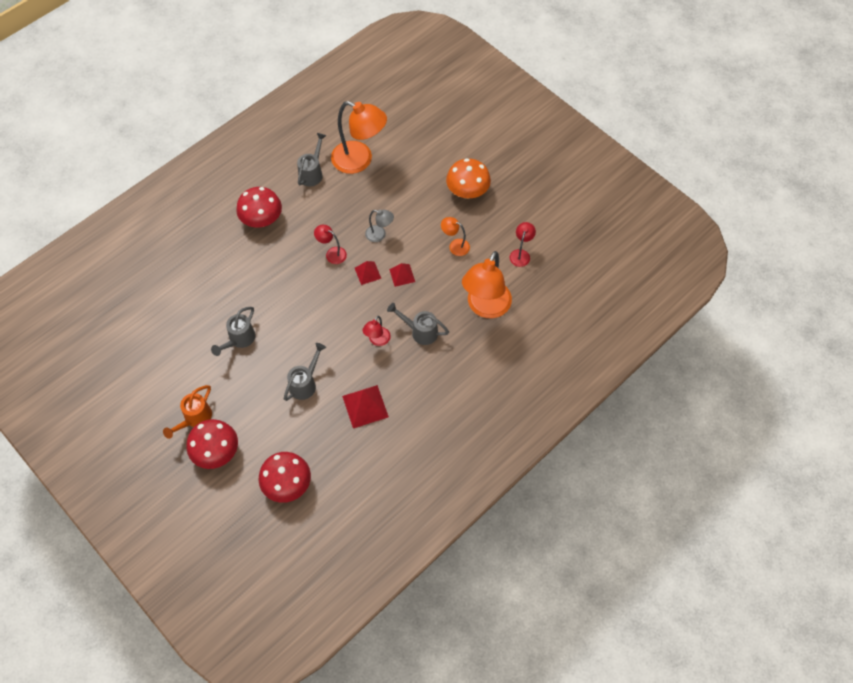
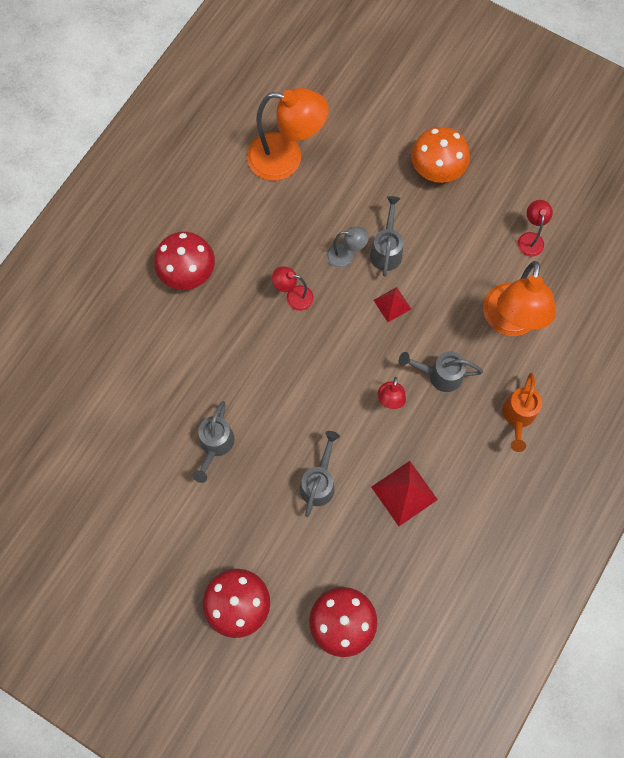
camera: 15 degrees left, 10 degrees up
orange watering can [163,385,212,439] -> orange watering can moved to [502,373,542,452]
grey watering can [297,133,326,187] -> grey watering can moved to [370,196,403,276]
red pyramid [355,261,382,285] -> none
orange lamp [441,217,470,256] -> none

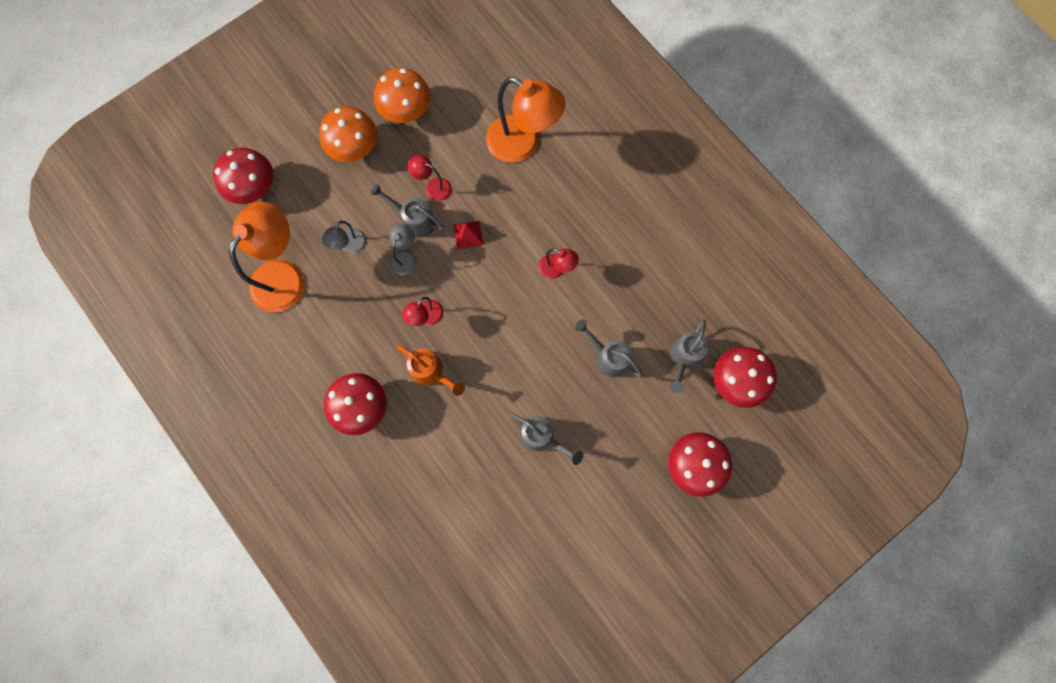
camera: 70 degrees left, 5 degrees up
red pyramid [371,461,438,526] -> none
grey watering can [399,351,483,392] -> grey watering can moved to [669,319,709,393]
orange watering can [502,373,542,452] -> orange watering can moved to [397,345,465,396]
red lamp [517,200,553,257] -> red lamp moved to [408,155,452,201]
none -> red mushroom [213,147,273,204]
none -> grey lamp [322,221,367,253]
none -> orange mushroom [374,68,430,123]

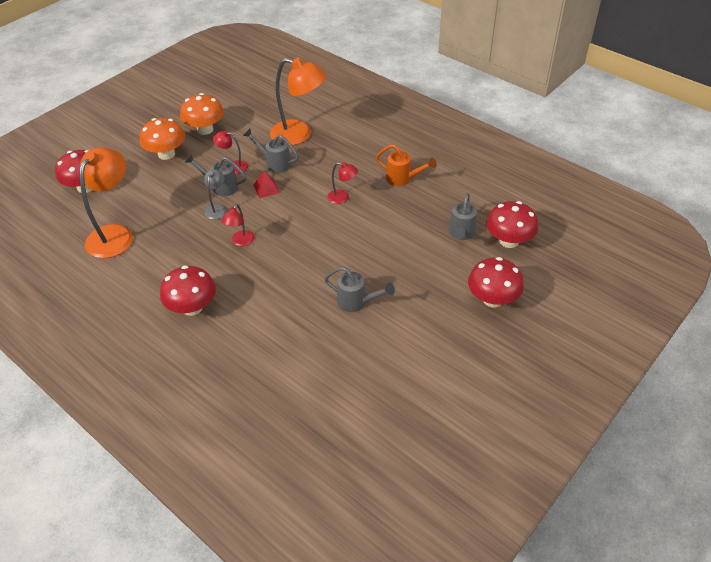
camera: 10 degrees left, 30 degrees down
grey lamp [322,221,367,253] -> none
orange watering can [397,345,465,396] -> orange watering can moved to [376,144,437,186]
grey watering can [575,319,643,377] -> grey watering can moved to [243,129,299,173]

